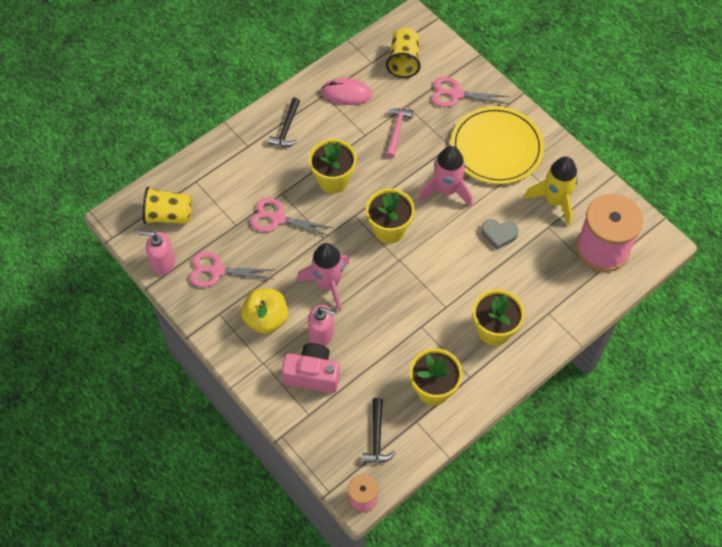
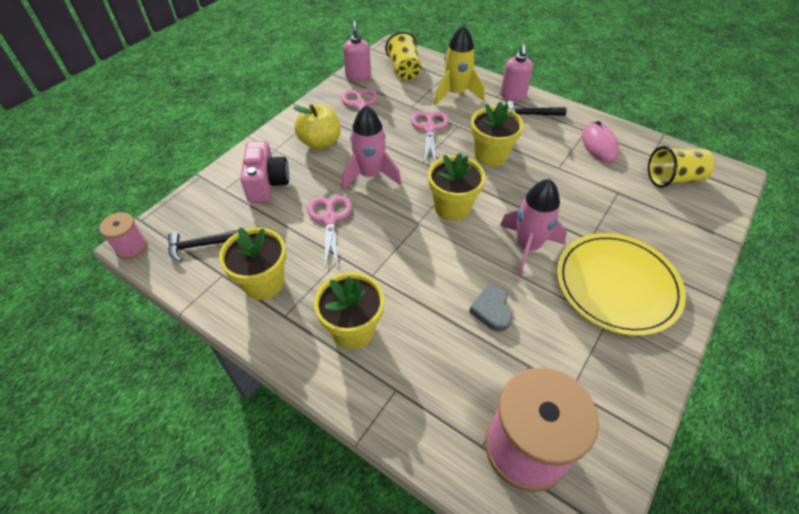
camera: 75 degrees right, 10 degrees down
pink soap dispenser [308,305,336,346] -> pink soap dispenser moved to [500,45,533,101]
pink hammer [384,108,413,158] -> none
pink scissors [431,77,510,107] -> pink scissors moved to [307,195,352,268]
yellow rocket [524,157,578,226] -> yellow rocket moved to [434,25,484,105]

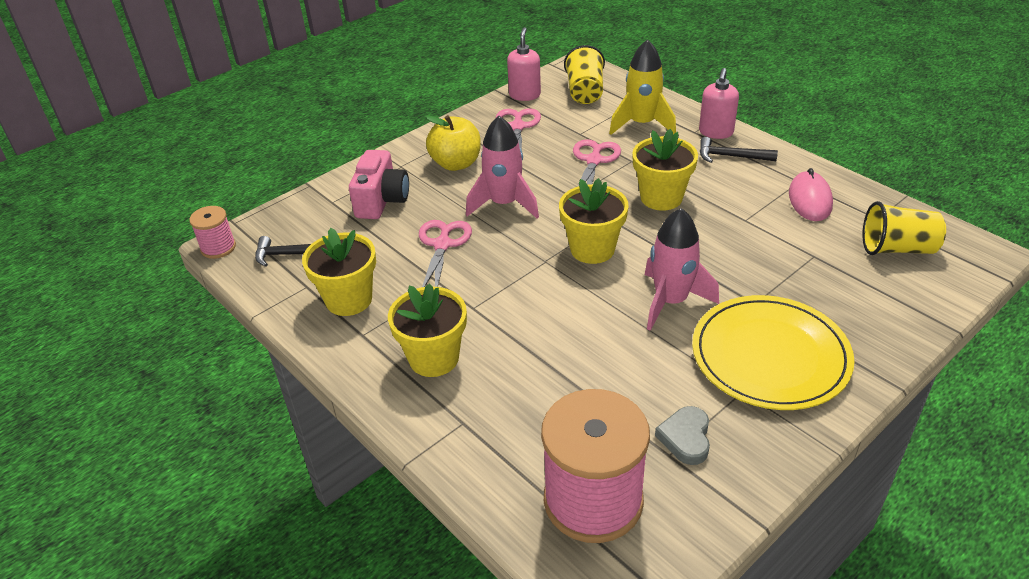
camera: 15 degrees right, 10 degrees down
grey heart [469,285,512,332] -> grey heart moved to [655,406,710,465]

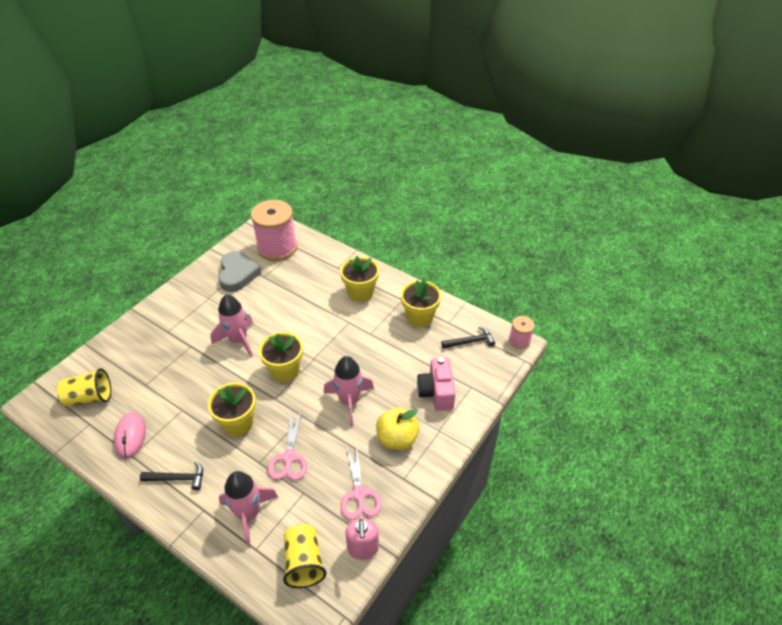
camera: 165 degrees right, 5 degrees up
pink scissors [419,220,472,287] -> none
yellow rocket [609,39,676,135] -> pink rocket [219,471,278,547]
grey heart [655,406,710,465] -> grey heart [218,251,261,292], size x1.72
yellow plate [692,295,854,410] -> none
pink soap dispenser [699,68,739,139] -> none

